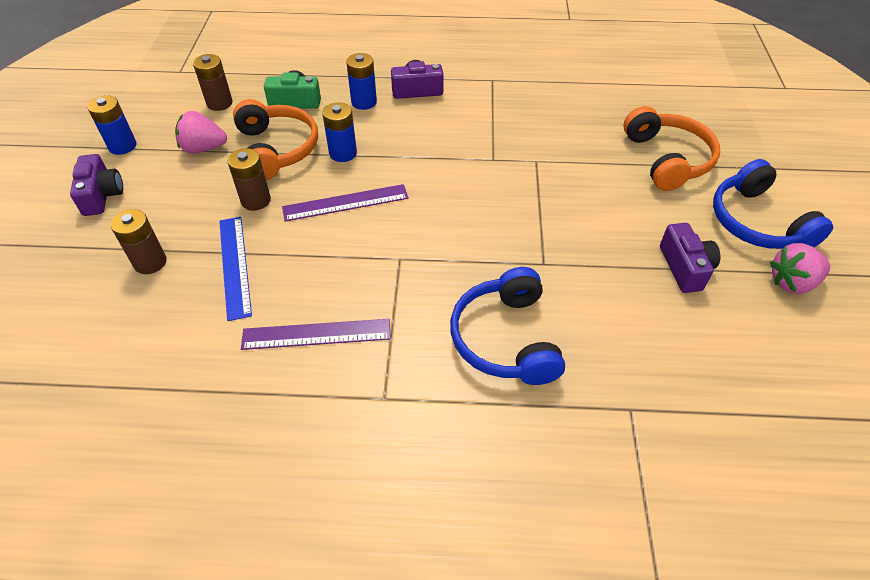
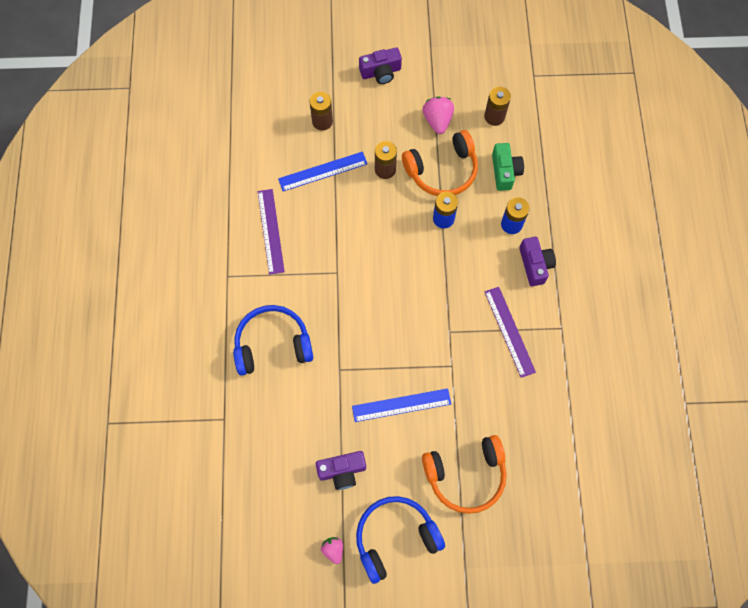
camera: 85 degrees right, 20 degrees up
blue battery [87,95,137,155] -> none
purple ruler [282,184,409,222] -> purple ruler moved to [485,287,536,378]
pink strawberry [770,243,830,294] -> pink strawberry [321,537,343,564], size x0.61
none -> blue ruler [352,388,451,422]

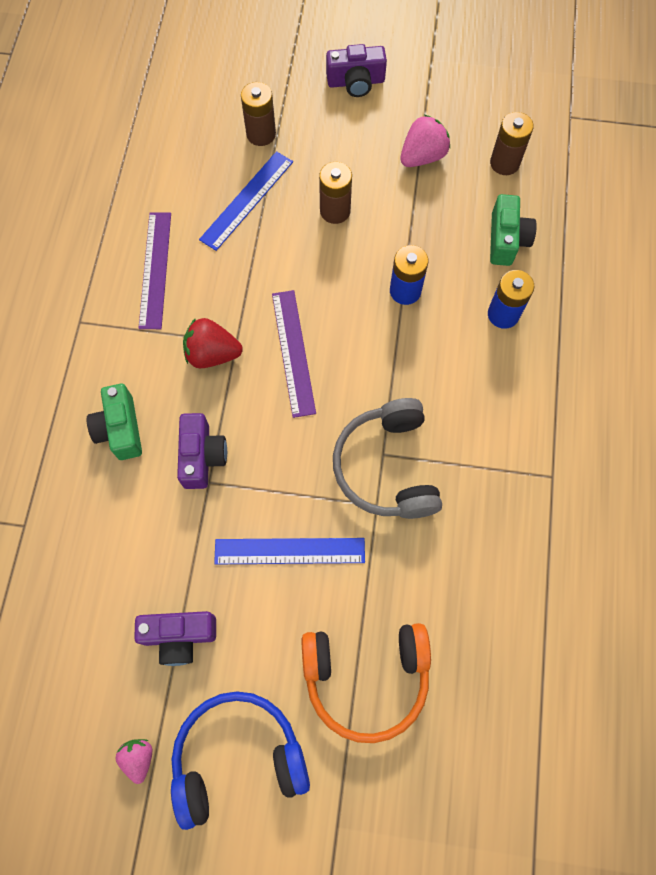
camera: 10 degrees right, 0 degrees up
blue headphones [233,305,313,376] -> green camera [87,384,142,460]
blue ruler [278,152,367,191] -> blue ruler turned 45 degrees counterclockwise [199,151,293,251]
orange headphones [402,130,478,196] -> none
pink strawberry [423,97,454,134] -> pink strawberry turned 45 degrees clockwise [400,115,450,167]
purple ruler [485,287,536,378] -> purple ruler moved to [272,290,316,418]
purple camera [519,237,556,286] -> purple camera moved to [177,413,227,489]
none -> red strawberry [183,318,243,368]
none -> grey headphones [333,398,442,519]

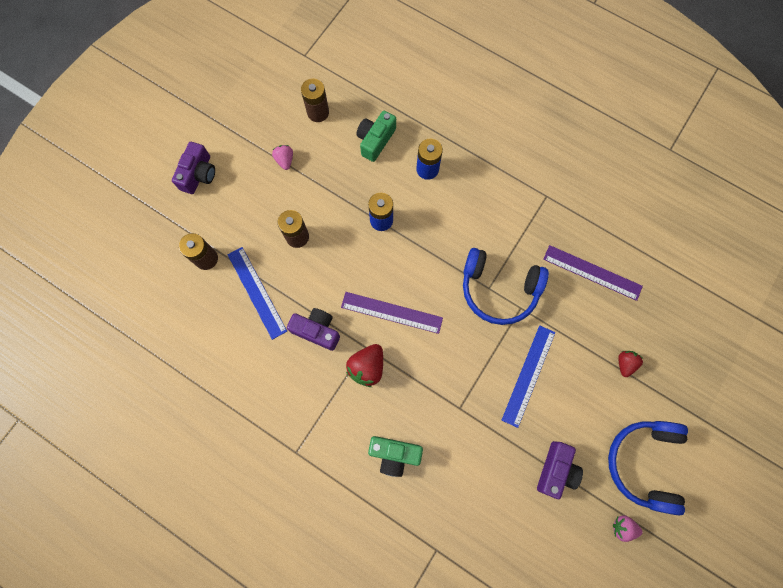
camera: 65 degrees left, 5 degrees up
purple ruler [139,212,171,329] -> purple ruler moved to [543,245,643,301]
purple camera [177,413,227,489] -> purple camera moved to [287,308,340,351]
orange headphones [301,623,431,743] -> red strawberry [618,351,643,377]
grey headphones [333,398,442,519] -> blue headphones [463,248,549,325]
pink strawberry [400,115,450,167] -> pink strawberry [272,145,293,170], size x0.61
green camera [490,194,537,266] -> green camera turned 90 degrees counterclockwise [356,111,396,162]

